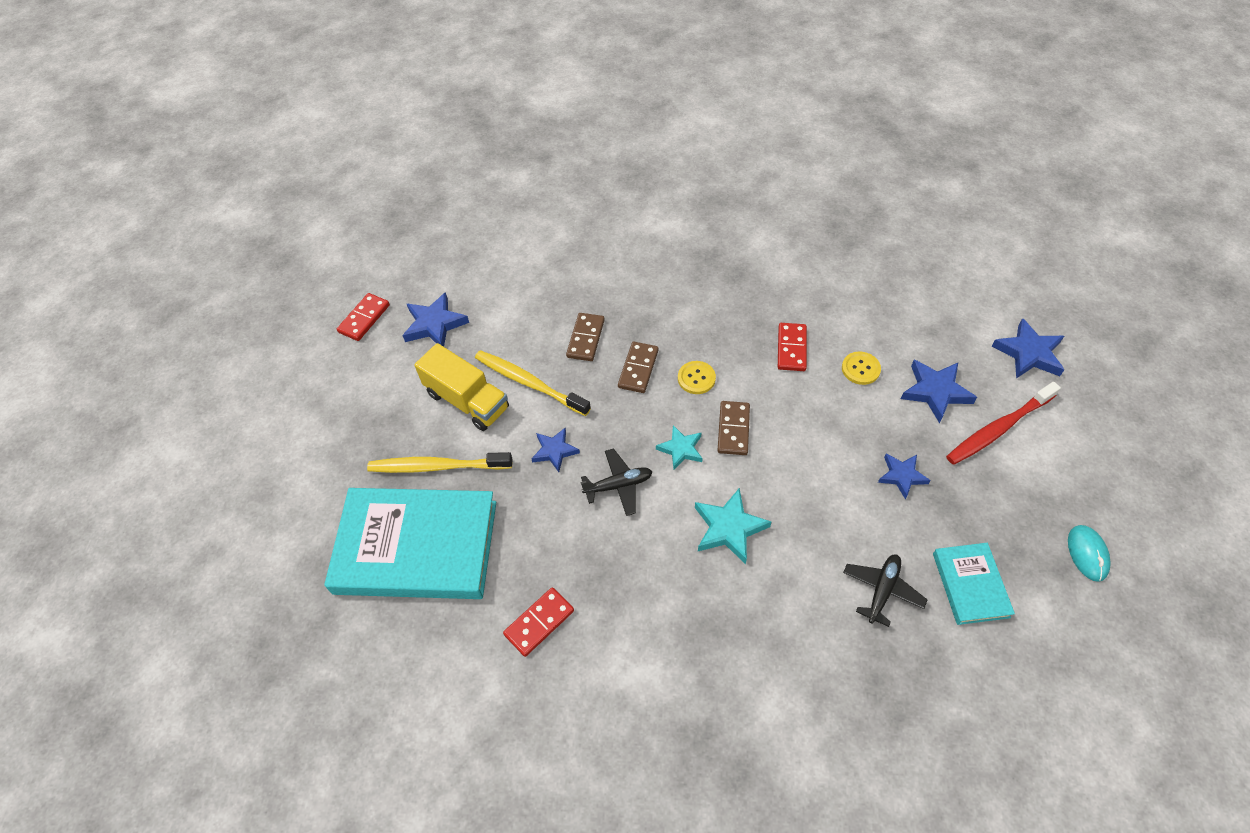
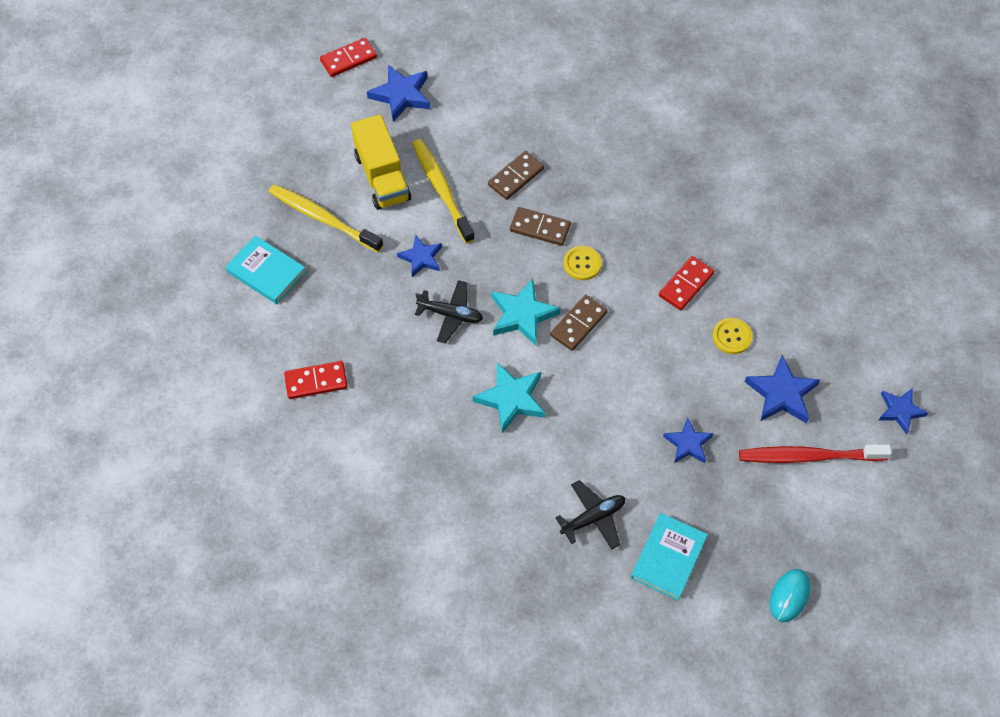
camera: 30 degrees right, 5 degrees up
turquoise book [324,488,496,599] -> turquoise book [226,235,306,304], size x0.49
brown domino [618,342,658,393] -> brown domino turned 60 degrees clockwise [510,207,571,246]
turquoise star [656,425,703,470] -> turquoise star [492,279,561,346], size x1.52
blue star [991,318,1065,379] -> blue star [878,389,928,435], size x0.66

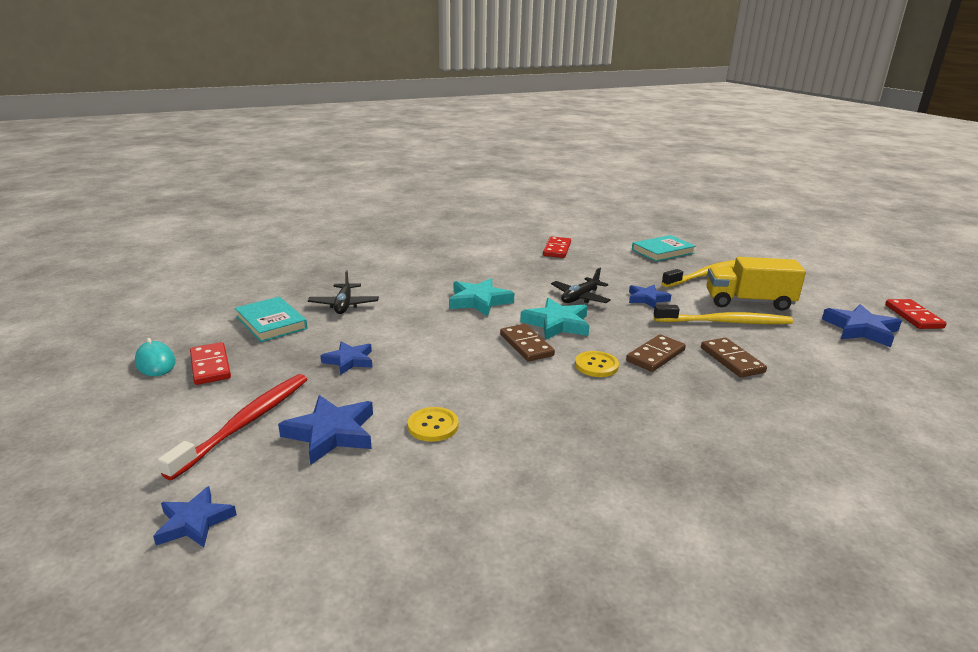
camera: 115 degrees right, 35 degrees down
red domino [659,256,714,310] -> red domino moved to [190,342,231,385]

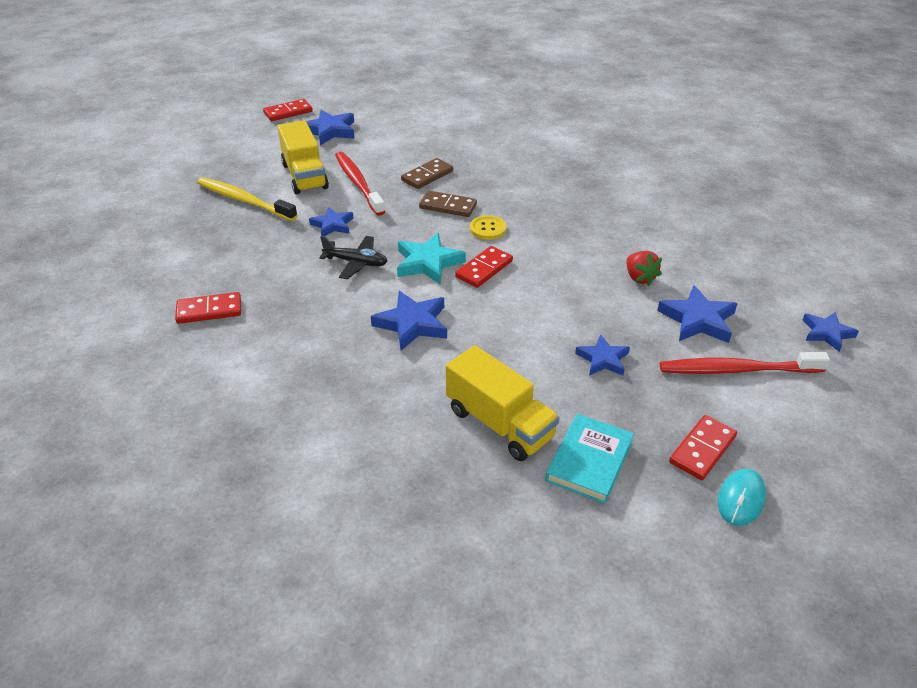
camera: 115 degrees left, 15 degrees up
black plane [308,270,379,314] -> yellow truck [446,345,560,461]
yellow button [408,407,458,442] -> red strawberry [627,251,662,286]
turquoise star [449,278,514,316] -> blue star [371,291,447,351]
brown domino [500,324,555,362] -> red domino [455,246,513,288]
turquoise book [632,235,696,262] -> none
yellow toothbrush [654,304,793,324] -> red toothbrush [335,151,385,216]

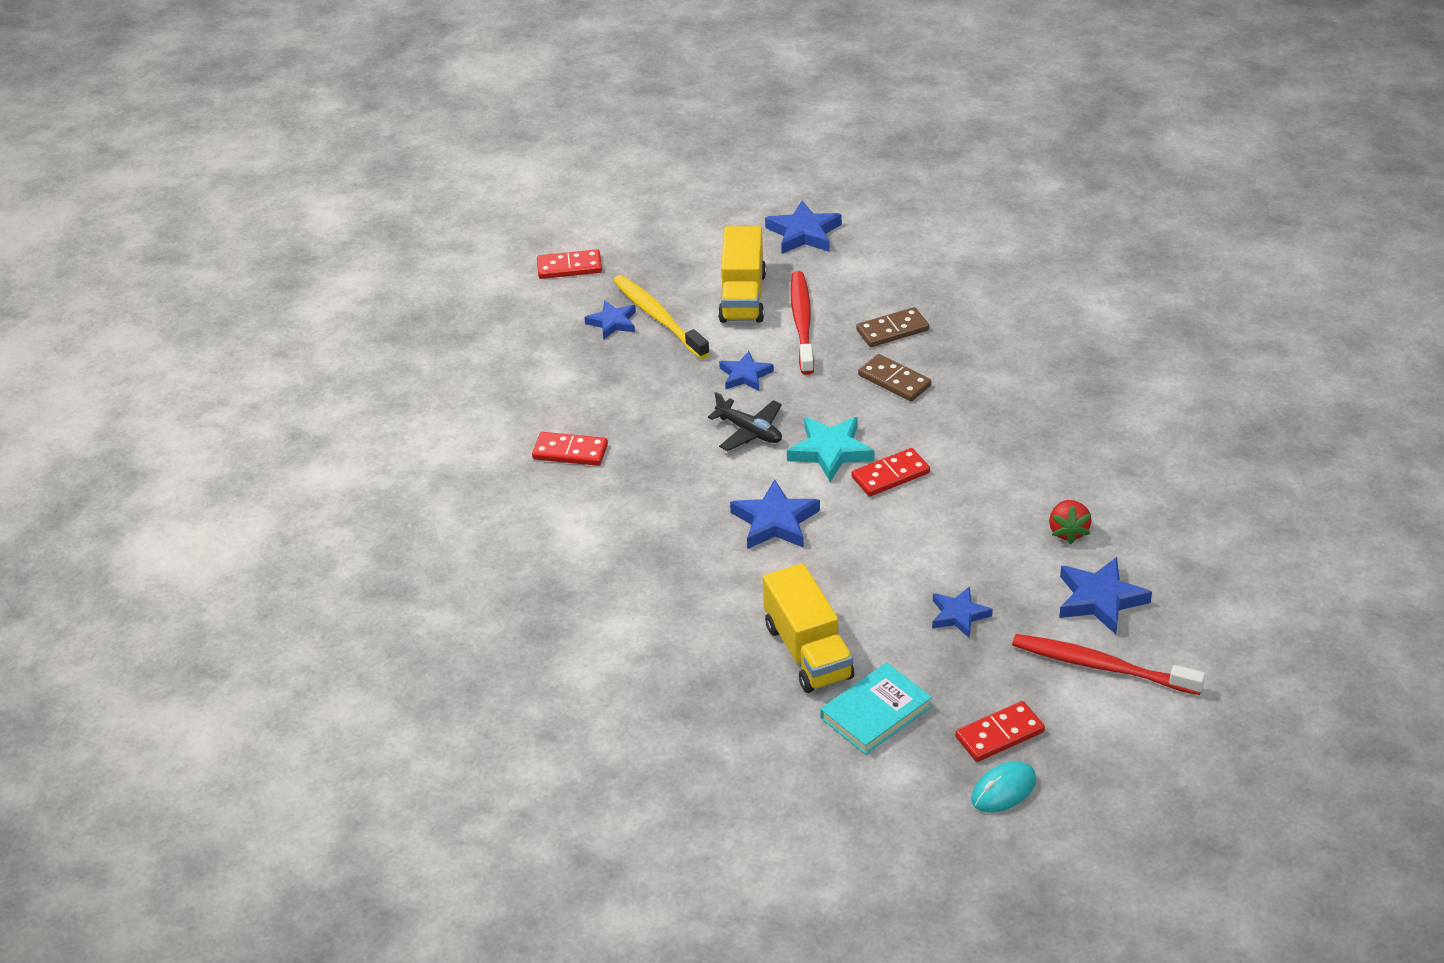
camera: 25 degrees right, 0 degrees up
red domino [263,99,313,121] -> red domino moved to [537,249,602,279]
yellow button [470,215,507,240] -> none
blue star [803,312,859,351] -> blue star moved to [584,300,636,340]

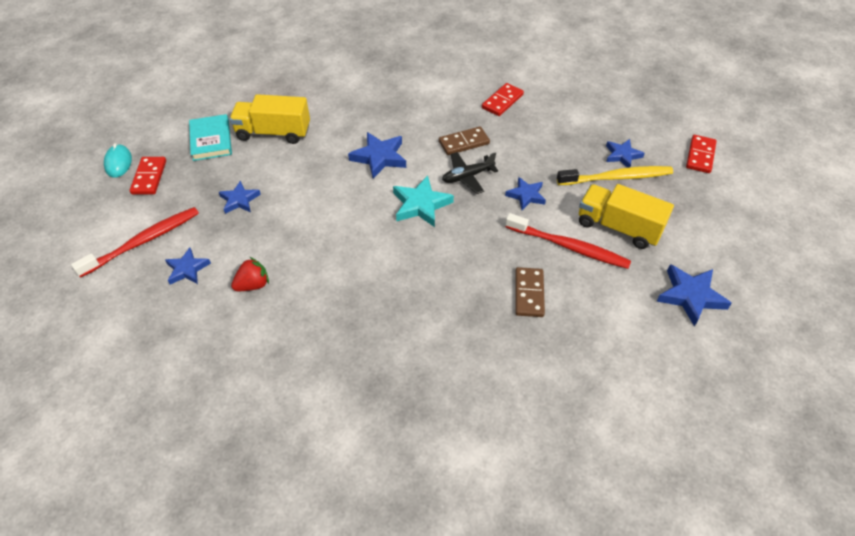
camera: 115 degrees right, 10 degrees up
red domino [852,448,930,496] -> none
brown domino [858,354,931,401] -> brown domino moved to [439,126,490,155]
red strawberry [1049,500,1092,544] -> red strawberry turned 120 degrees clockwise [231,257,269,291]
blue star [1059,557,1152,634] -> blue star [165,248,211,284], size x0.66

